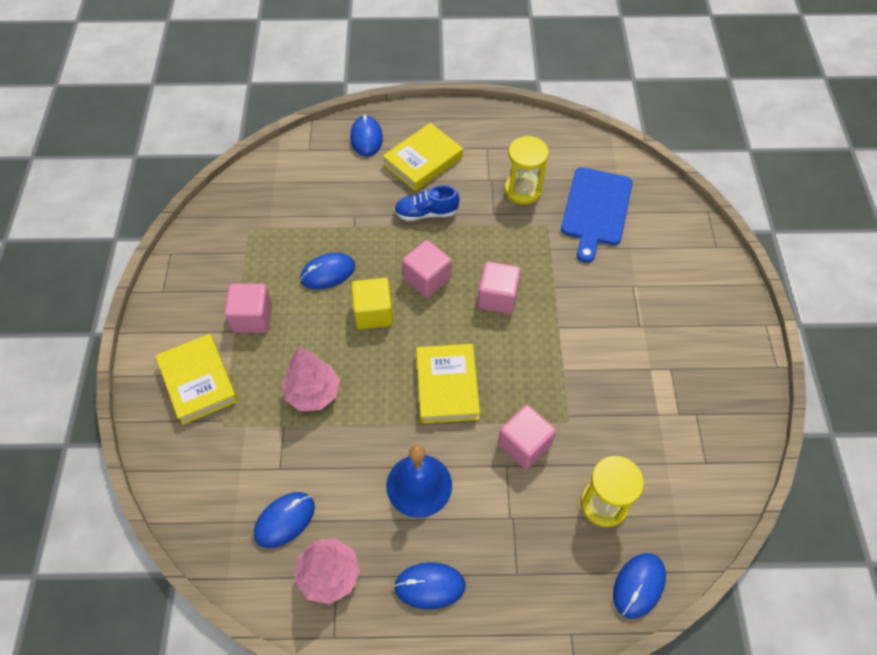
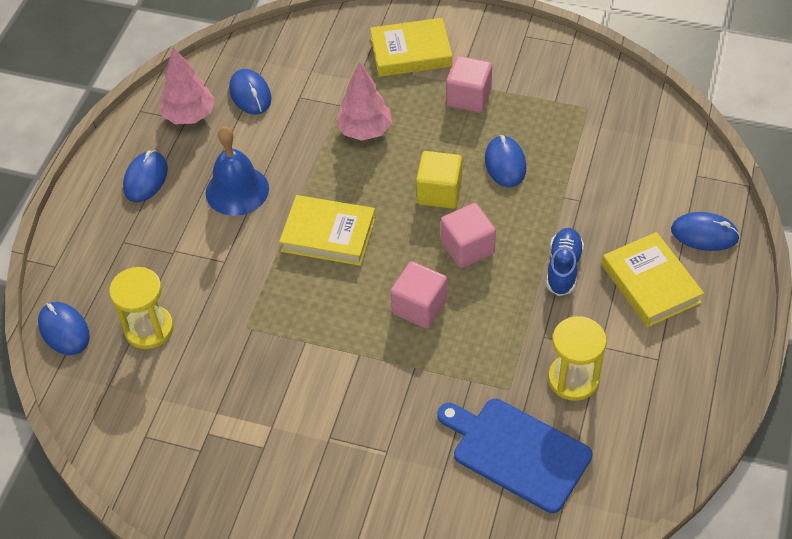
camera: 110 degrees right, 5 degrees down
pink cube [498,405,556,469] -> none

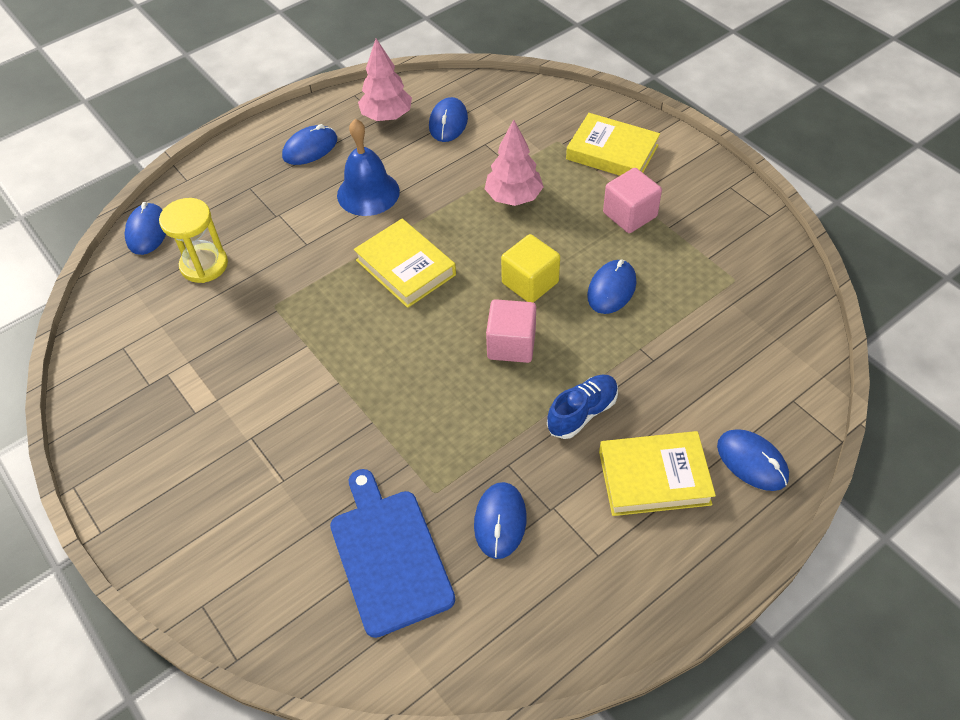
camera: 35 degrees right, 0 degrees up
pink cube [390,261,447,329] -> none
yellow hourglass [548,316,607,401] -> blue mouse [474,482,527,559]
yellow book [602,232,704,327] -> yellow book turned 75 degrees clockwise [599,431,716,516]

